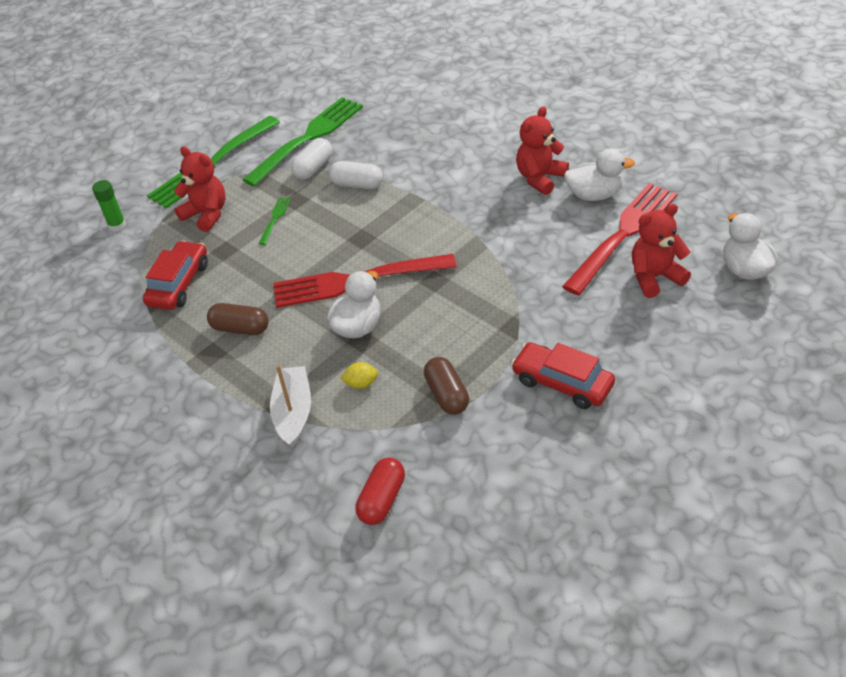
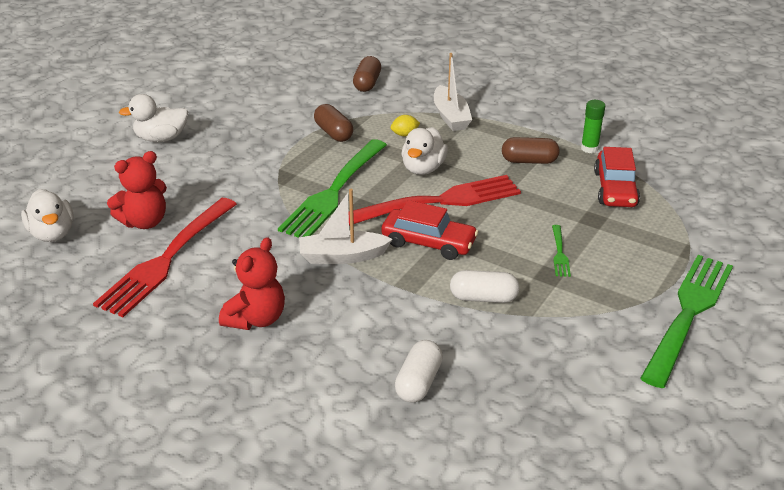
camera: 165 degrees right, 10 degrees down
green glue stick [92,180,126,232] -> green glue stick moved to [581,100,605,153]
red teddy bear [174,146,226,232] -> none
green fork [242,97,363,187] -> green fork moved to [278,139,387,238]
white capsule [291,138,332,180] -> white capsule moved to [395,340,443,403]
red capsule [355,458,405,525] -> brown capsule [353,56,381,92]
red car [511,342,615,409] -> red car moved to [381,200,478,260]
white duck [564,148,635,201] -> white duck moved to [119,94,188,142]
none -> white boat [299,189,393,264]

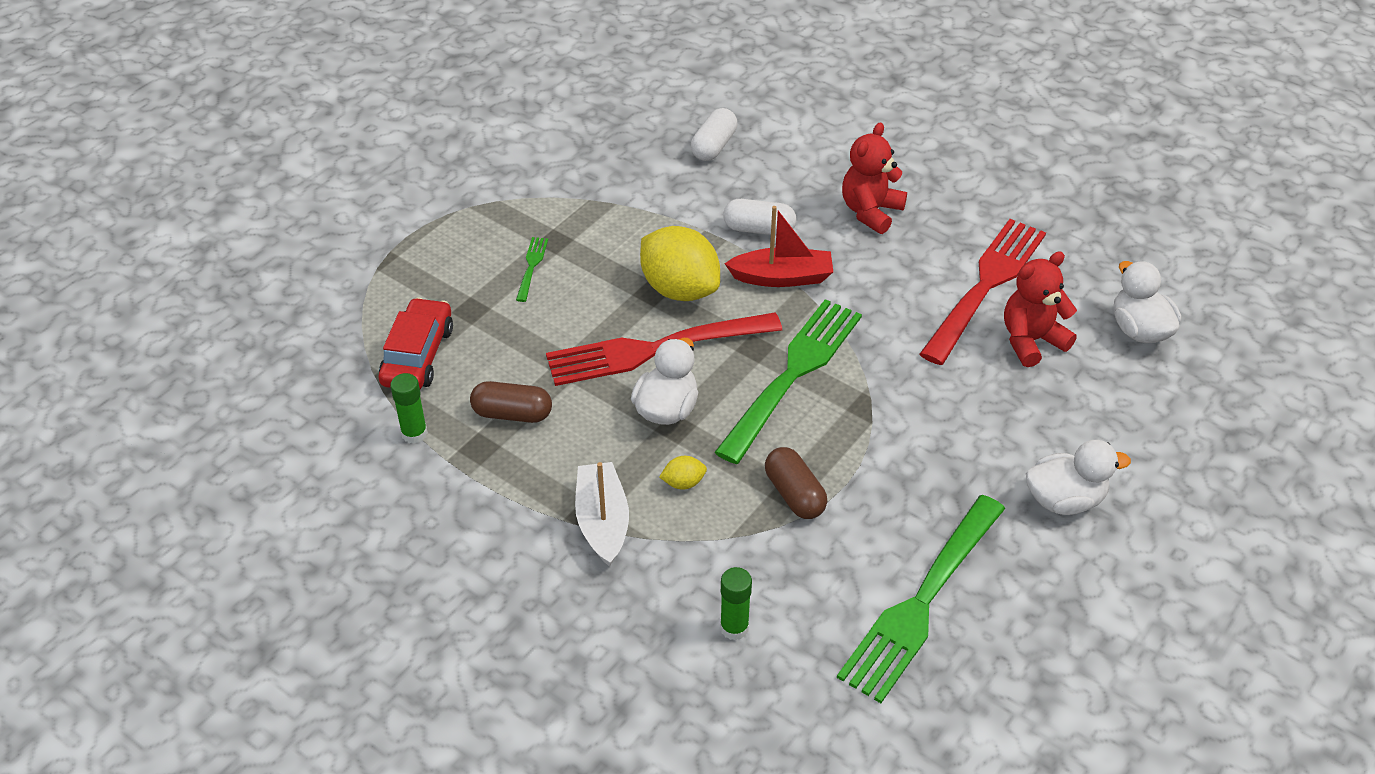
camera: 175 degrees left, 10 degrees up
white boat [299,189,393,264] -> red boat [724,206,833,287]
brown capsule [353,56,381,92] -> green glue stick [720,567,752,640]
red car [381,200,478,260] -> yellow lemon [640,226,720,301]
white capsule [450,270,520,303] -> white capsule moved to [723,199,796,236]
green fork [640,255,733,388] -> green fork moved to [837,495,1005,703]

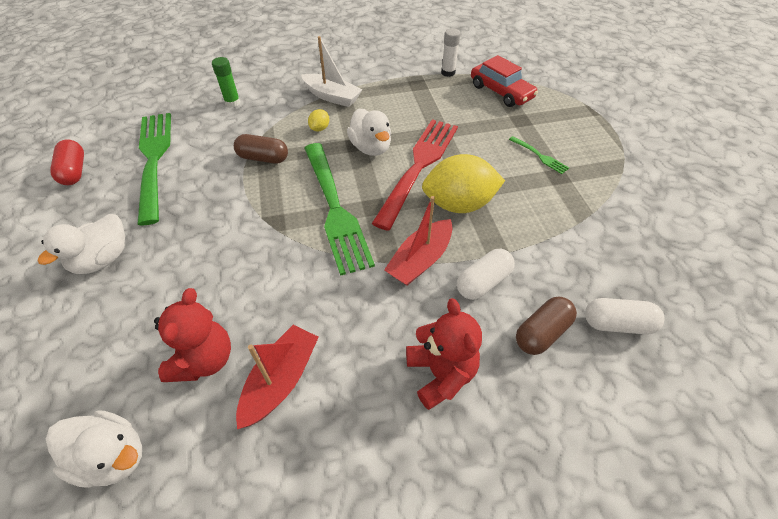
camera: 130 degrees right, 5 degrees up
green glue stick [390,373,428,444] -> white glue stick [441,28,460,77]
brown capsule [470,381,552,423] -> brown capsule moved to [516,297,577,355]
white capsule [691,108,738,161] -> white capsule turned 60 degrees counterclockwise [585,298,664,334]
red fork [920,219,1046,365] -> red boat [236,325,319,429]
none -> red capsule [50,139,84,185]

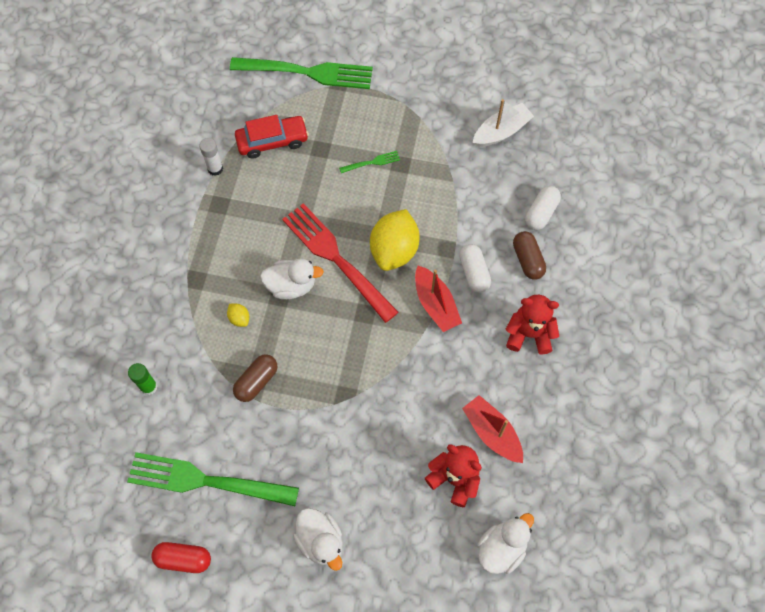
camera: 65 degrees left, 15 degrees up
white boat [301,36,362,107] -> white boat moved to [473,99,534,147]
green fork [304,143,375,276] -> green fork moved to [230,57,373,89]

